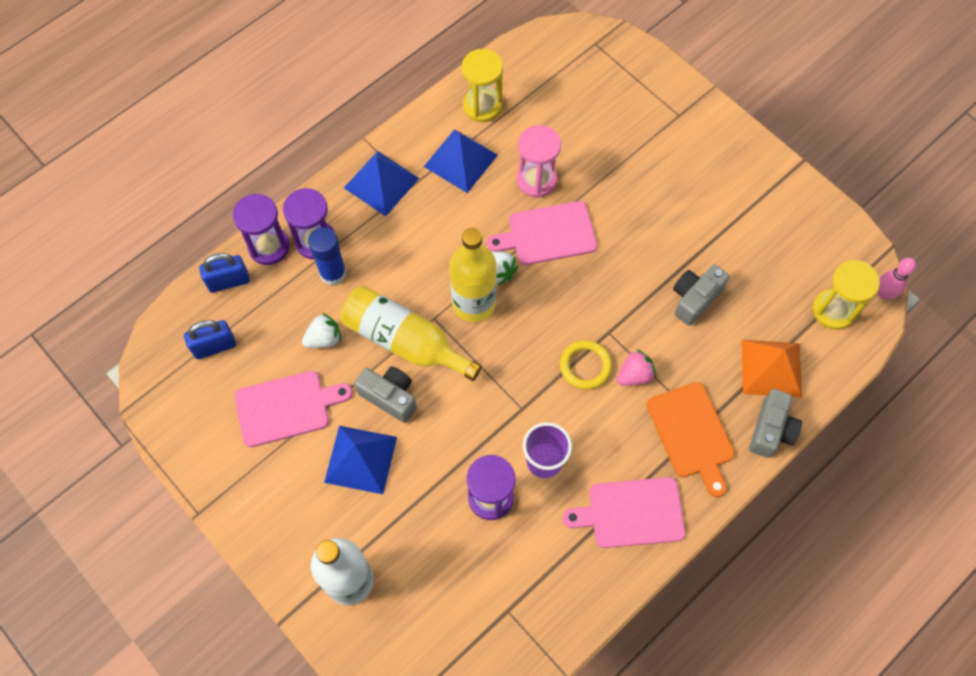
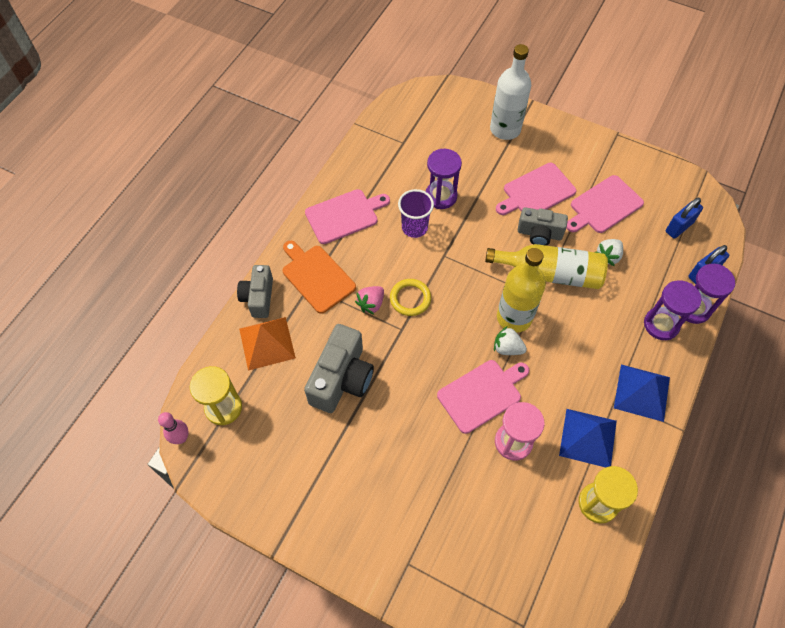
camera: 160 degrees right, 5 degrees down
blue glue stick [308,227,346,286] -> none
blue pyramid [324,426,397,494] -> pink cutting board [496,163,576,215]
grey camera [673,265,729,326] -> grey camera [304,324,374,413], size x1.55

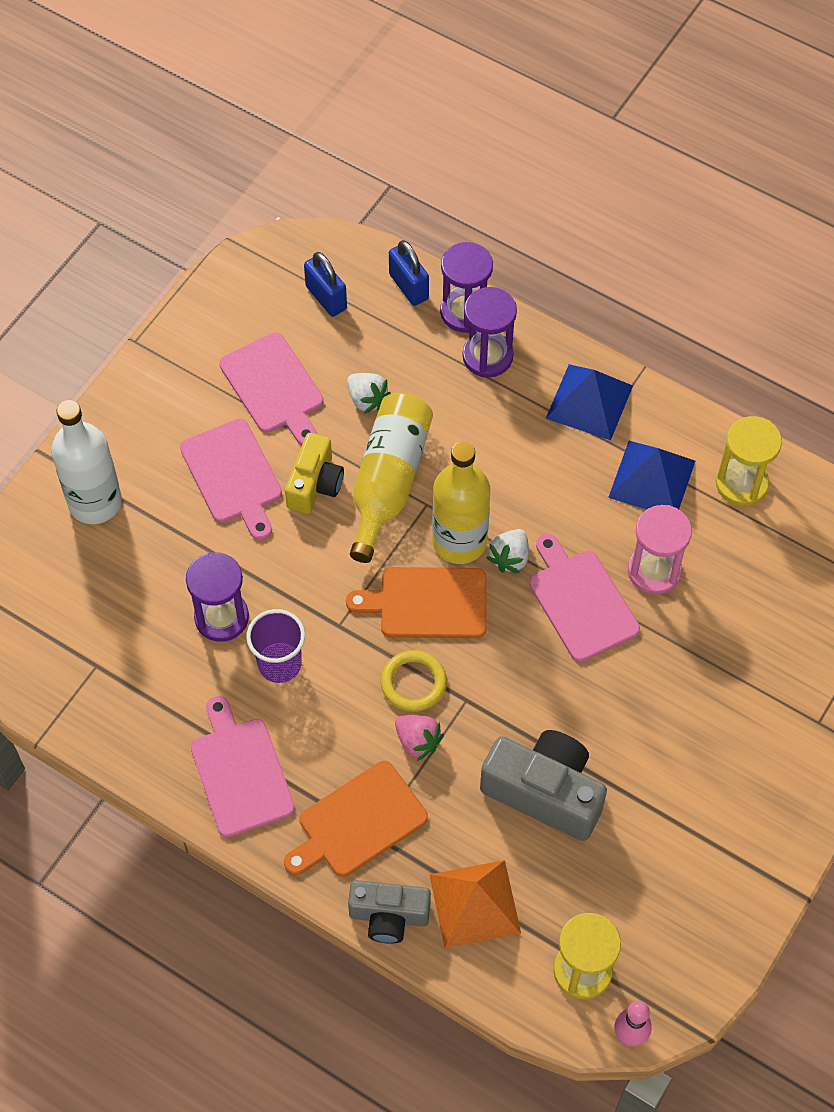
camera: 85 degrees left, 0 degrees up
grey camera [518,207,568,246] -> yellow camera [285,433,344,514]
none -> orange cutting board [346,567,487,638]

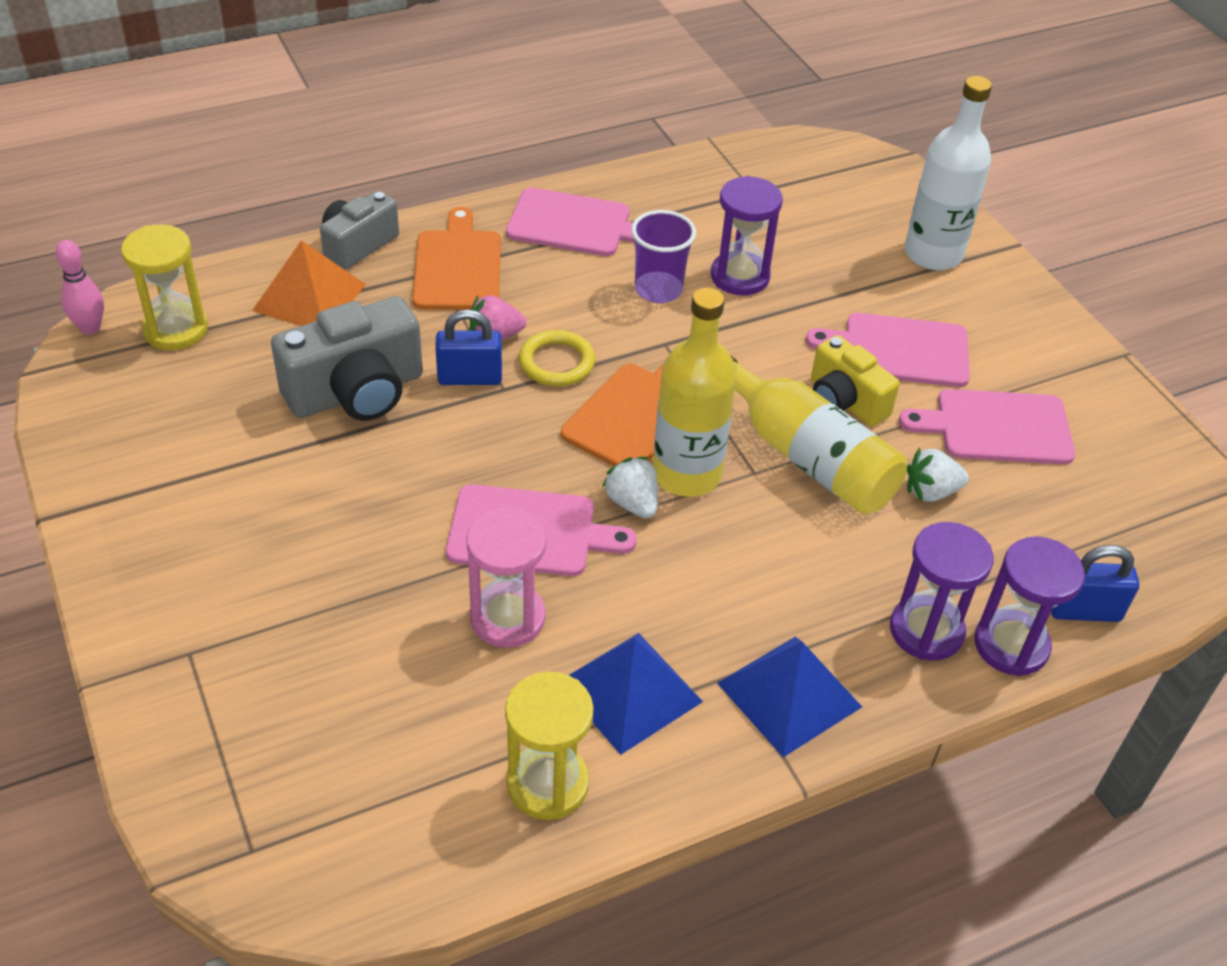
camera: 120 degrees right, 15 degrees down
blue padlock [304,252,347,317] -> blue padlock moved to [435,309,502,385]

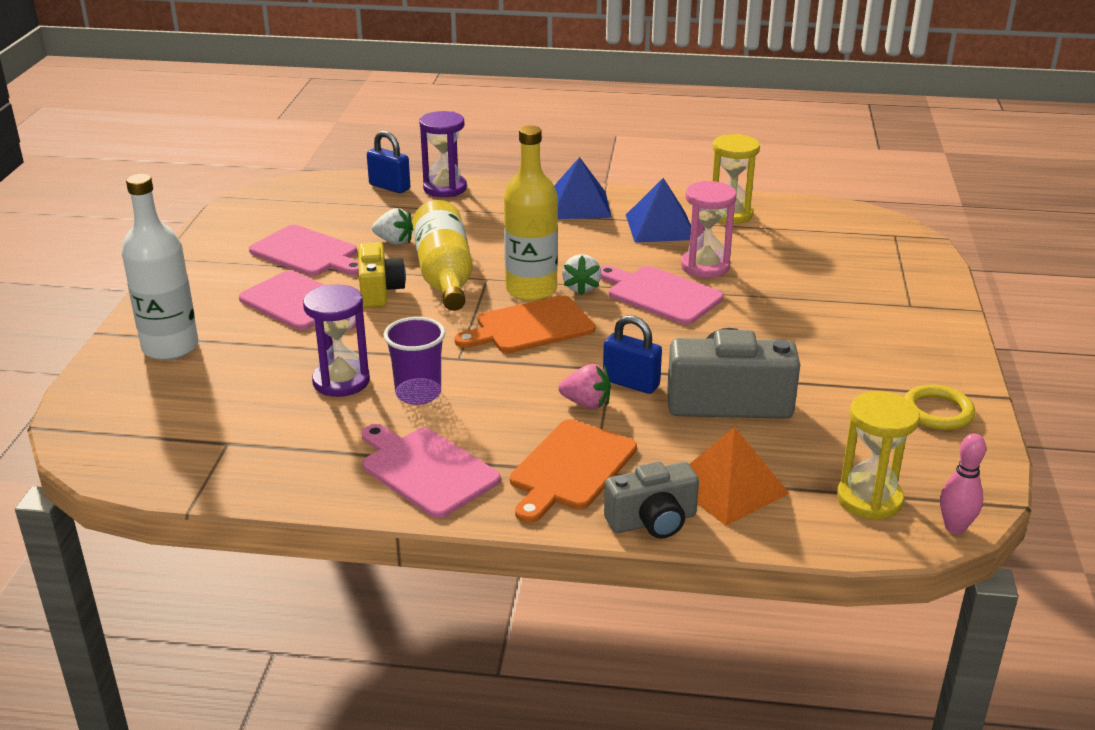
camera: 145 degrees left, 15 degrees down
yellow ring [519,330,595,386] -> yellow ring moved to [904,385,975,430]
purple hourglass [890,522,993,661] -> none

